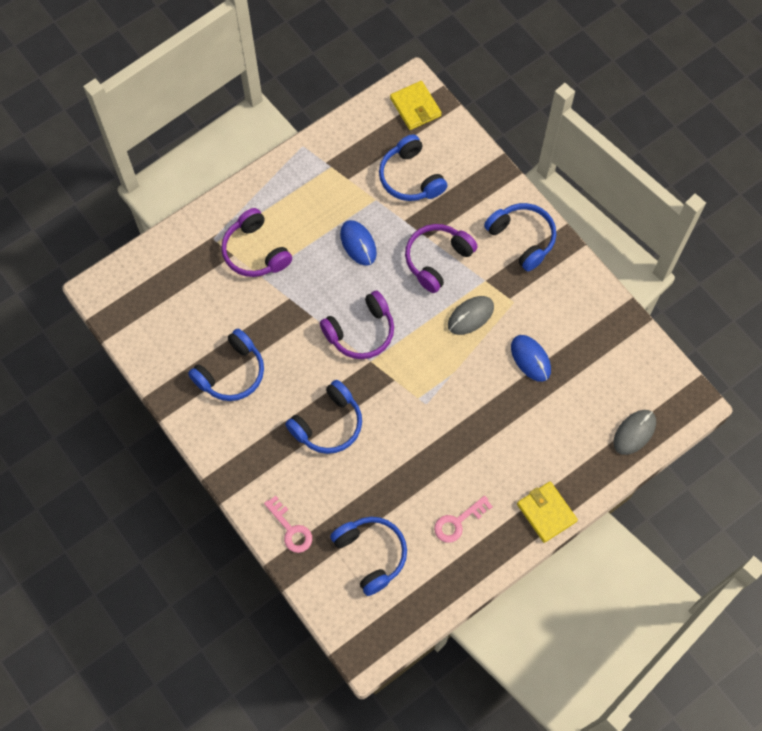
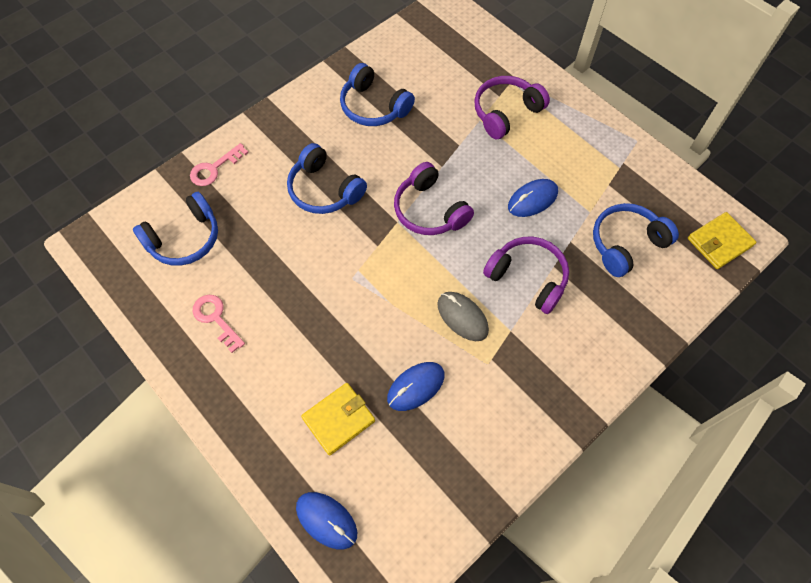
camera: 85 degrees right, 5 degrees down
blue headphones [484,203,556,272] -> none
yellow wallet [517,481,578,543] -> yellow wallet moved to [301,383,375,455]
grey mouse [613,410,656,455] -> blue mouse [296,492,357,549]

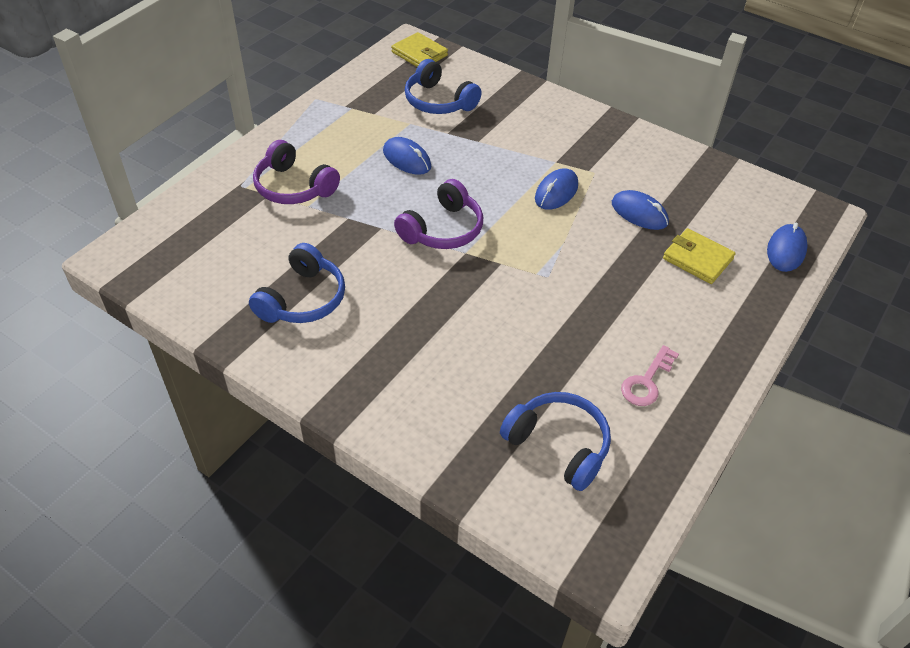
camera: 105 degrees left, 15 degrees down
pink key [190,143,248,186] -> none
blue headphones [287,143,367,214] -> none
grey mouse [437,292,489,341] -> blue mouse [535,168,578,210]
purple headphones [483,237,569,314] -> none

